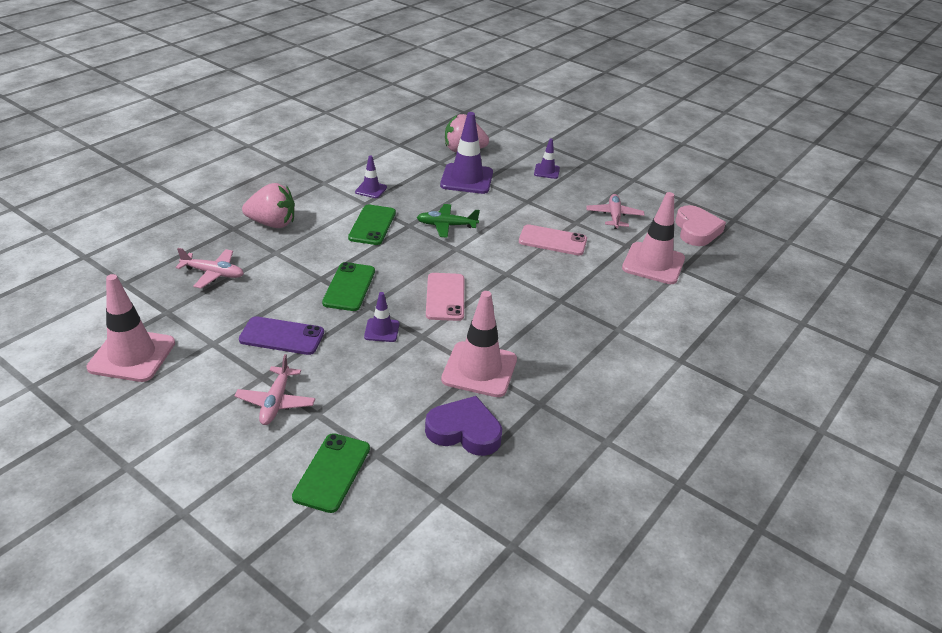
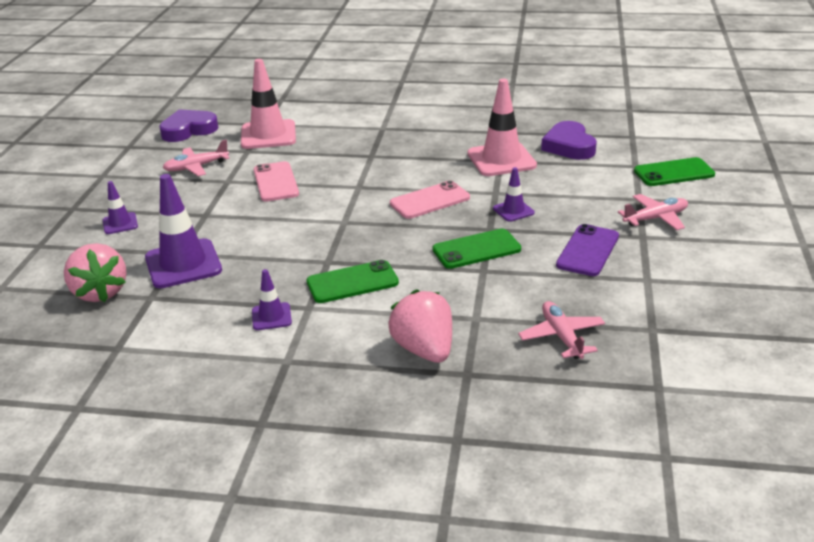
camera: 115 degrees left, 5 degrees down
pink traffic cone [87,274,175,382] -> none
purple phone [239,316,324,355] -> purple phone turned 45 degrees clockwise [556,224,619,276]
green plane [417,204,480,238] -> none
pink heart [675,205,726,246] -> purple heart [159,109,219,142]

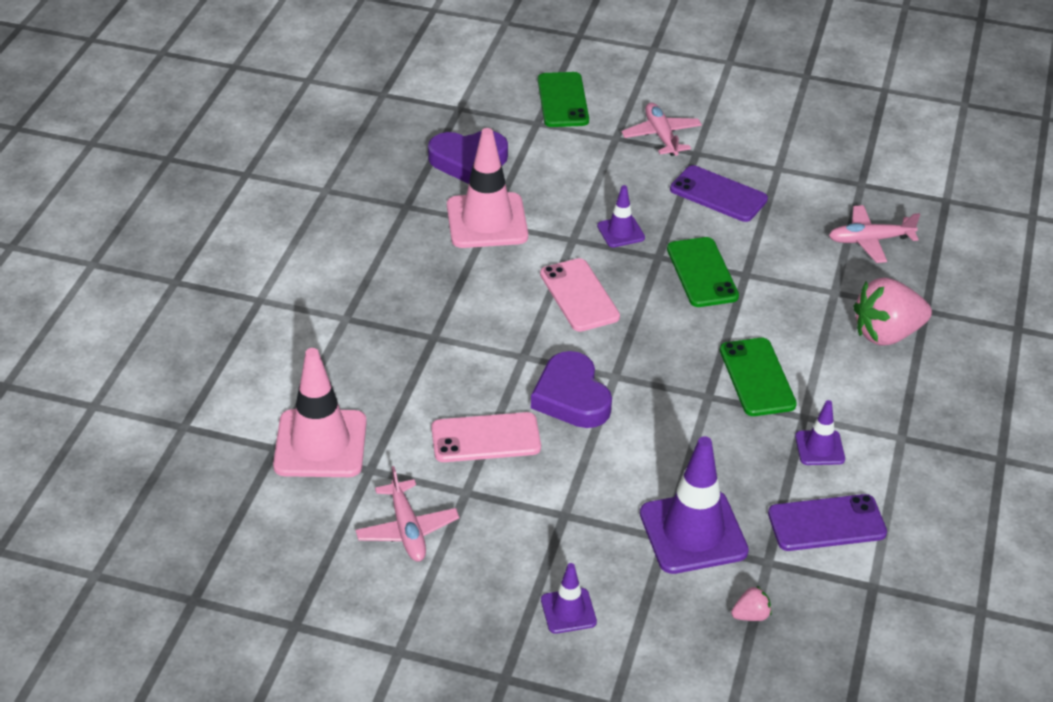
camera: 85 degrees left, 10 degrees up
pink strawberry [64,243,127,302] -> pink strawberry [731,586,772,621], size x0.44
purple heart [159,109,219,142] -> purple heart moved to [531,351,612,428]
none -> purple phone [768,494,887,551]

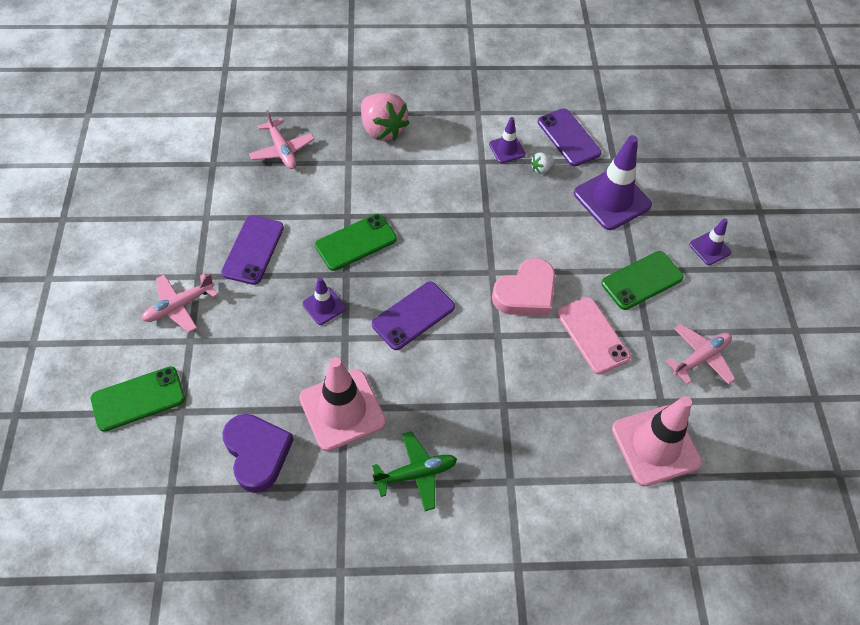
camera: 110 degrees left, 15 degrees up
purple heart [531,351,612,428] -> pink heart [492,258,555,316]
pink phone [540,258,620,332] -> purple phone [372,281,455,350]
green phone [720,338,797,416] -> green phone moved to [601,251,684,310]
pink strawberry [731,586,772,621] -> none
none -> green plane [372,431,457,511]
none -> white strawberry [530,152,554,174]

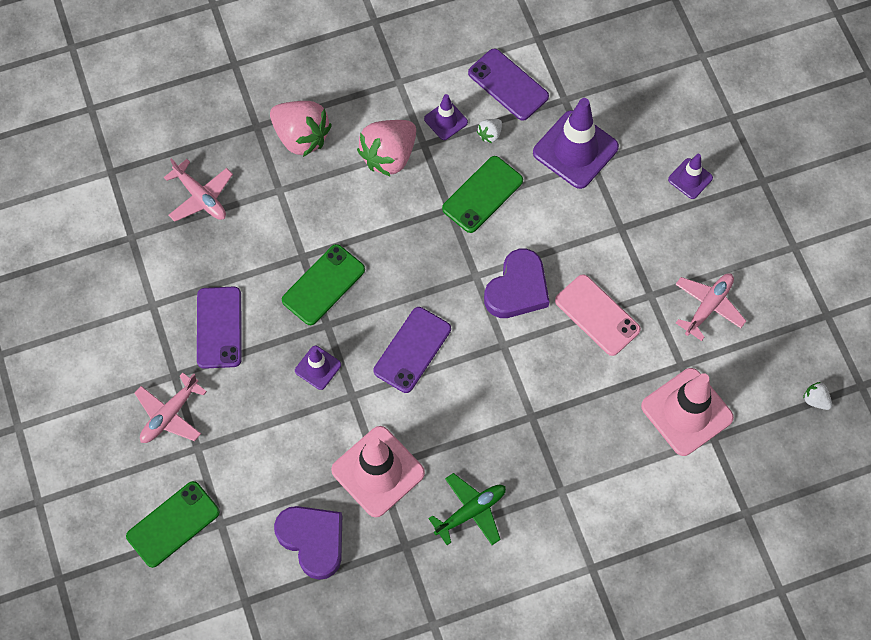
camera: 15 degrees left, 10 degrees up
pink heart [492,258,555,316] -> purple heart [484,249,550,318]
green phone [601,251,684,310] -> green phone moved to [442,156,523,233]
none -> pink strawberry [357,120,416,177]
none -> white strawberry [803,382,832,410]

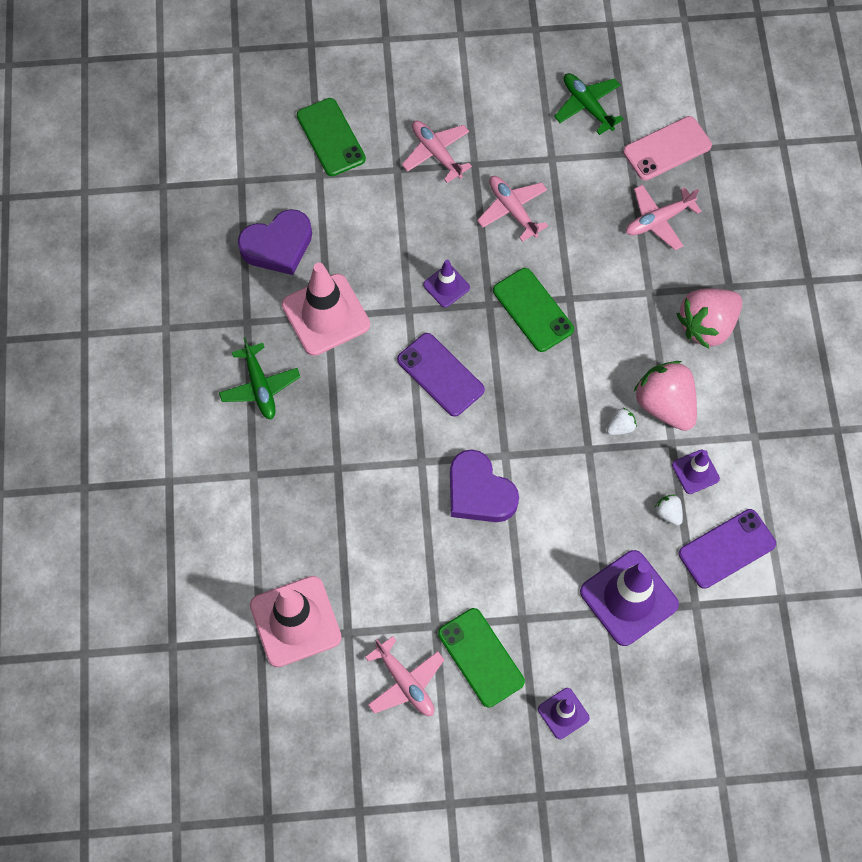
camera: 105 degrees right, 0 degrees up
purple phone [197,286,242,369] -> pink plane [477,176,548,242]
green phone [442,156,523,233] -> green phone moved to [438,608,525,707]
pink phone [555,274,641,356] -> pink phone moved to [623,116,712,180]
white strawberry [803,382,832,410] -> white strawberry moved to [607,408,637,435]
none -> green plane [554,73,624,135]

